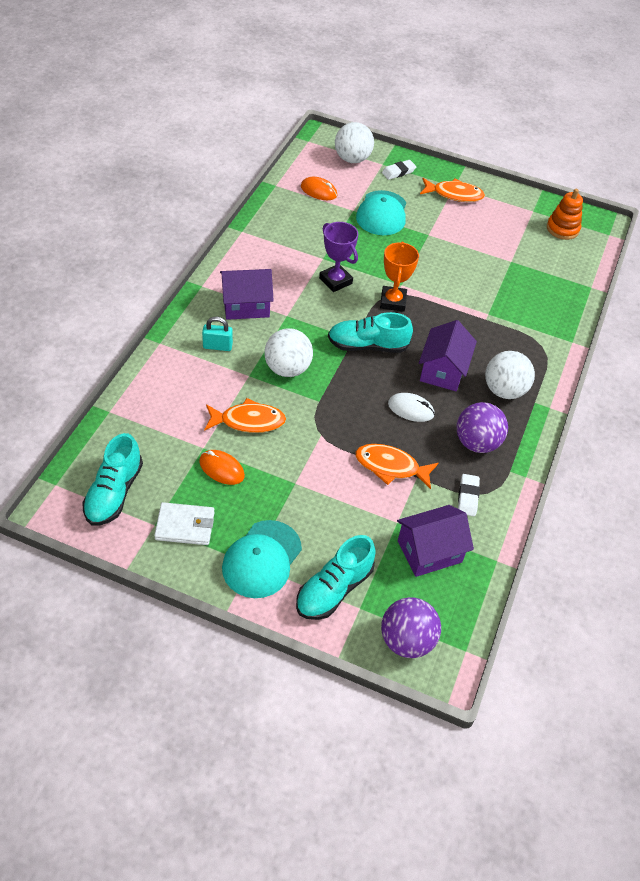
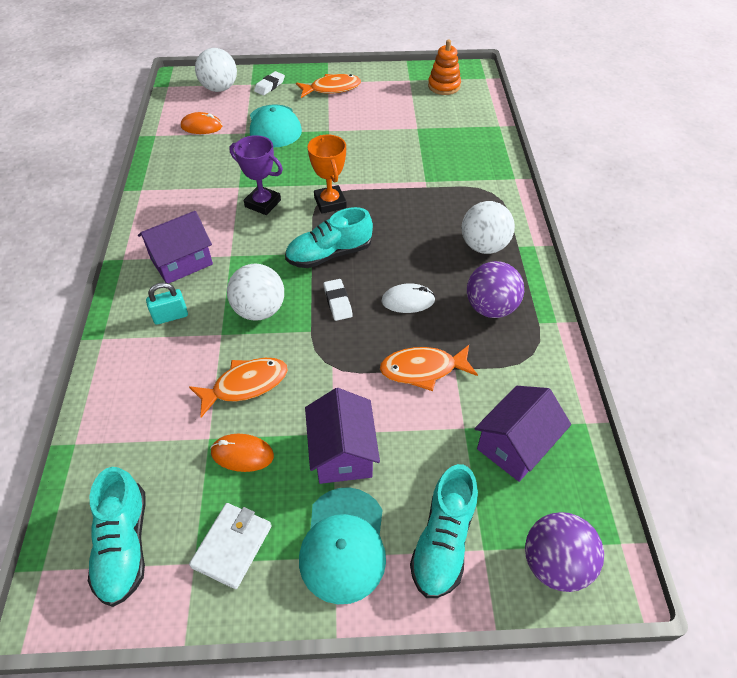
camera: 20 degrees left, 0 degrees up
white wallet [154,502,214,545] -> white wallet turned 45 degrees counterclockwise [189,503,272,589]
purple house [419,320,477,391] -> purple house moved to [305,388,380,484]
white eraser [458,474,480,516] -> white eraser moved to [323,279,353,321]

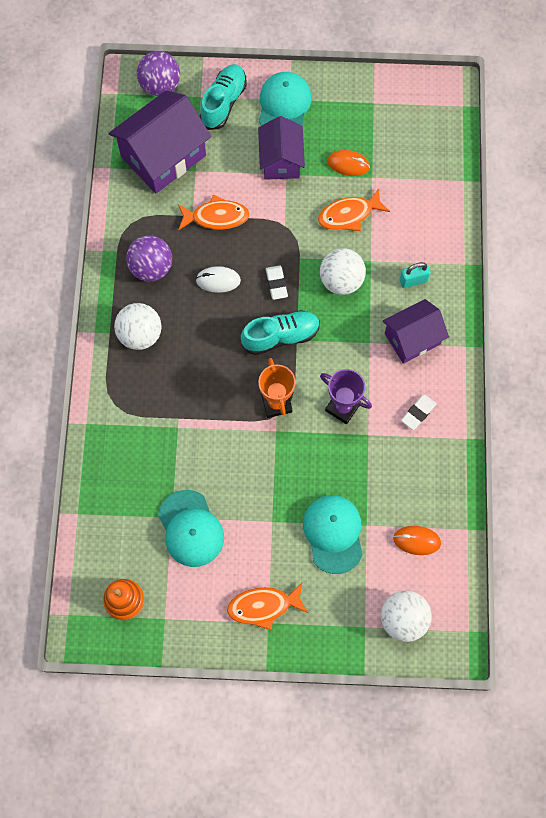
camera: 175 degrees left, 20 degrees up
turquoise shoe [88,467,145,607] -> none
white wallet [189,503,272,589] -> none
white eraser [254,71,285,95] -> white eraser moved to [401,394,436,430]
purple house [475,386,571,482] -> purple house [108,90,211,193], size x1.58
none -> turquoise cap [158,490,224,567]

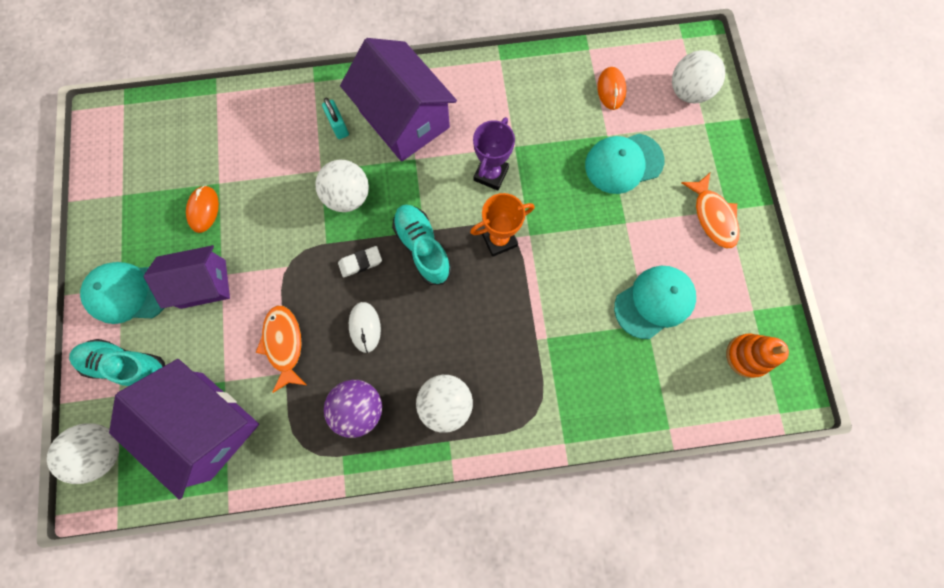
camera: 100 degrees left, 5 degrees up
purple ball [137,51,180,96] -> white ball [47,423,119,484]
orange fish [318,188,390,231] -> none
purple house [383,299,449,364] -> purple house [340,38,457,162], size x1.58
white eraser [401,394,436,430] -> none

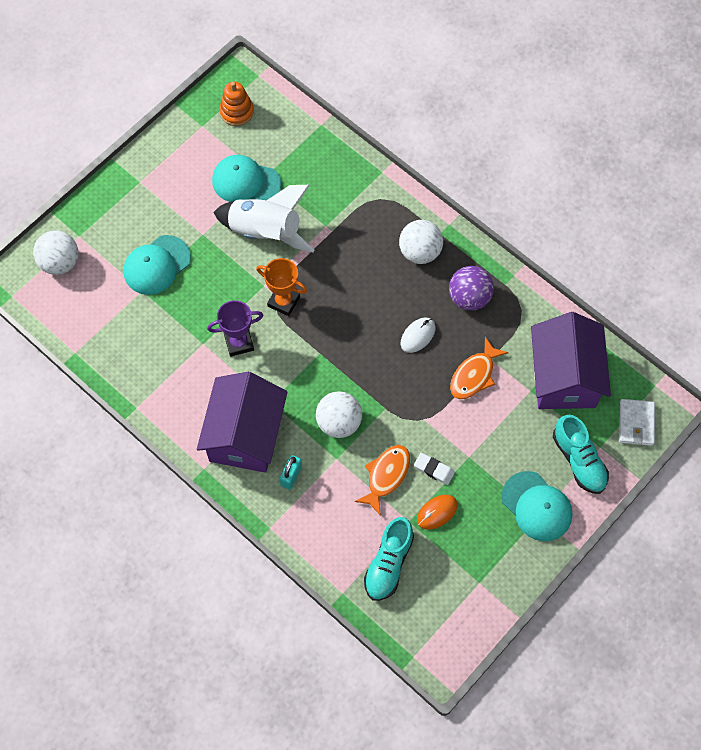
camera: 130 degrees left, 10 degrees down
white ball [47,423,119,484] -> white wallet [619,399,655,446]
purple house [144,245,230,309] -> none
white eraser [338,246,382,278] -> white eraser moved to [414,453,455,485]
turquoise shoe [392,205,452,285] -> turquoise shoe moved to [364,517,414,601]
turquoise cap [585,133,664,194] -> turquoise cap turned 105 degrees clockwise [124,235,191,295]
orange mouse [597,67,626,110] -> none
orange fish [682,173,740,249] -> orange fish moved to [354,445,410,516]
none -> white rocket [213,185,314,252]

